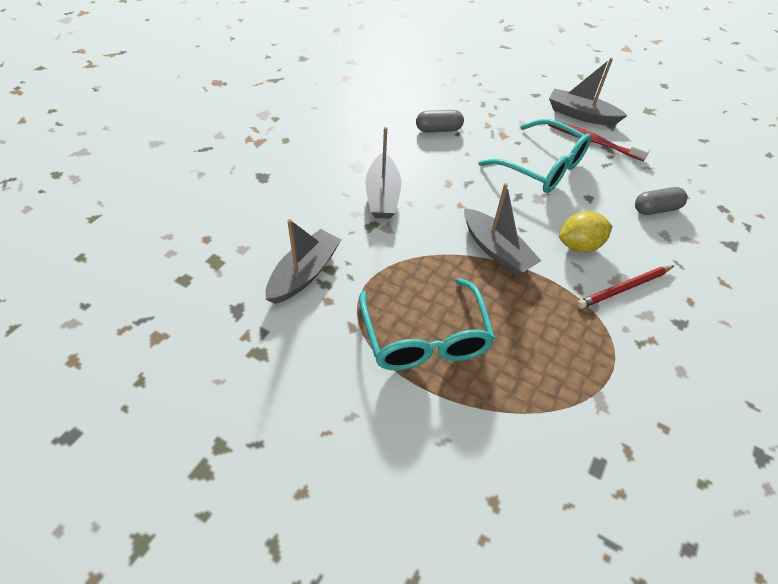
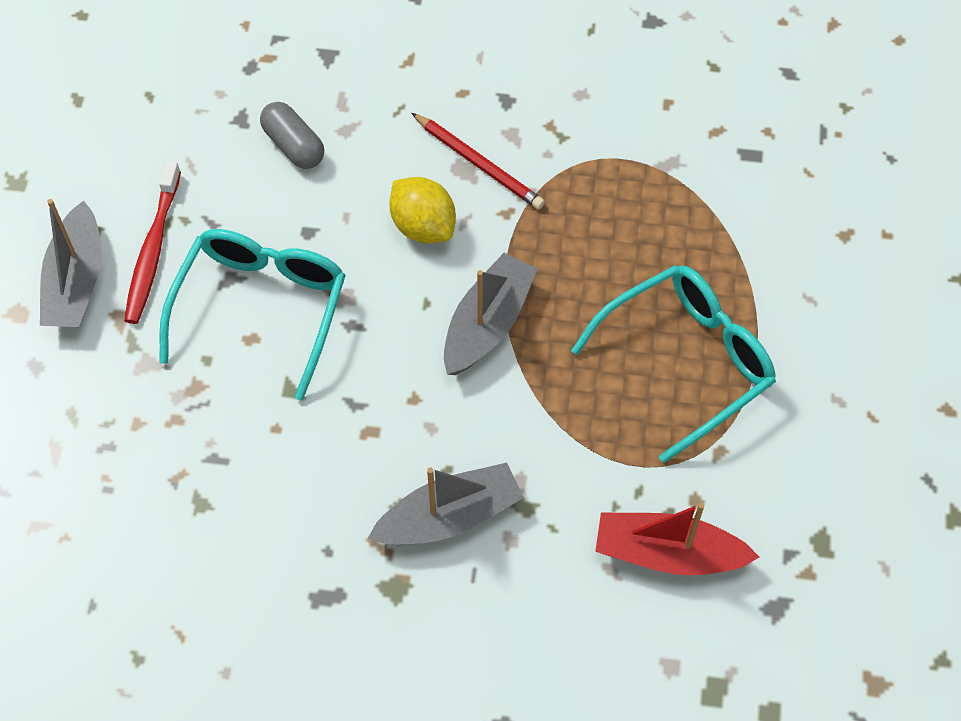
camera: 110 degrees left, 10 degrees up
grey boat [266,219,341,304] -> red boat [595,503,759,575]
grey capsule [416,110,464,133] -> none

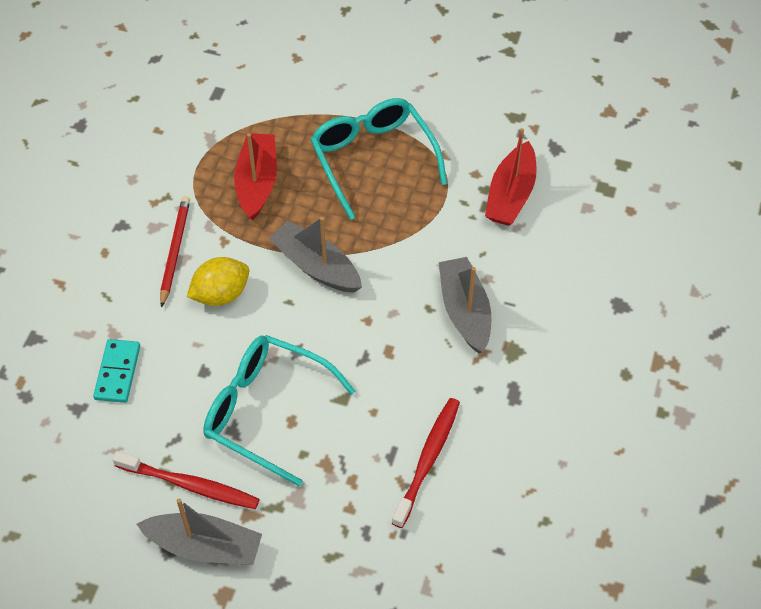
camera: 80 degrees left, 5 degrees down
grey capsule [260,102,324,169] -> turquoise domino [93,339,140,403]
red pencil [412,113,545,210] -> red pencil turned 45 degrees counterclockwise [160,196,190,308]
none -> red boat [234,133,277,220]
none -> red toothbrush [392,398,460,528]

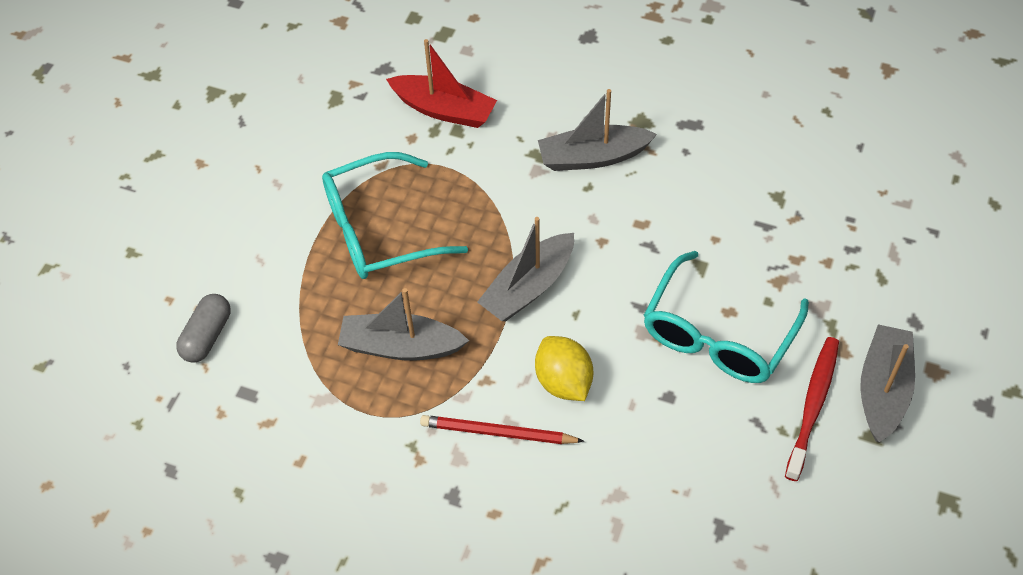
camera: 85 degrees left, 0 degrees up
turquoise domino [93,339,140,403] -> none
red boat [234,133,277,220] -> grey boat [338,288,469,361]
red toothbrush [392,398,460,528] -> none
none -> grey capsule [176,294,231,363]

